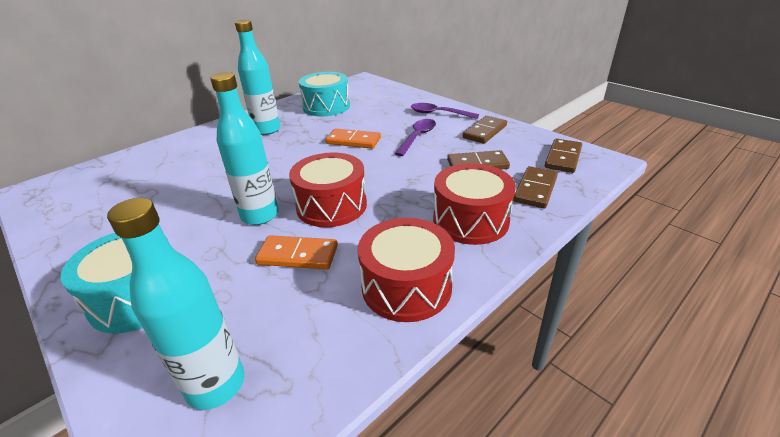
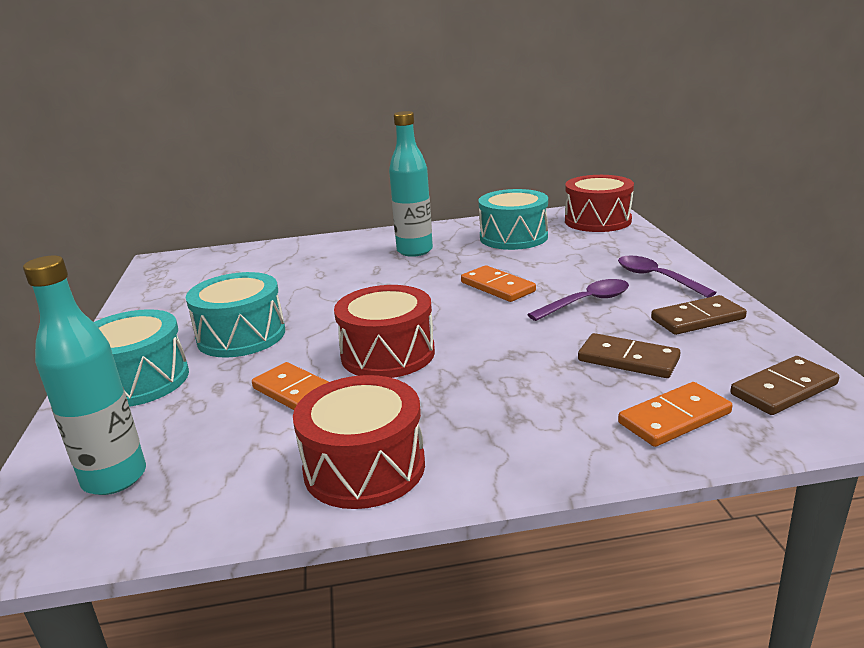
camera: 35 degrees right, 10 degrees down
turquoise bottle [210,72,278,225] -> none
red drum [433,163,516,245] -> red drum moved to [565,175,634,232]
brown domino [513,166,558,208] -> orange domino [618,382,732,447]
none -> turquoise drum [185,272,285,358]

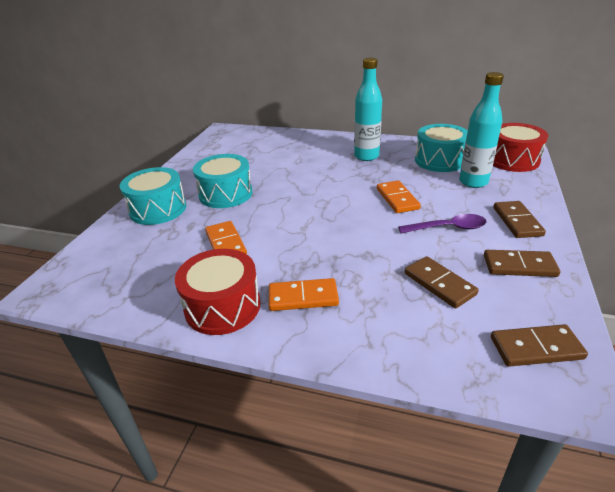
camera: 25 degrees right, 10 degrees up
turquoise bottle [23,256,146,495] -> turquoise bottle moved to [459,72,504,188]
red drum [334,285,435,378] -> none
purple spoon [618,256,717,298] -> brown domino [493,201,546,238]
orange domino [618,382,732,447] -> orange domino moved to [269,278,339,311]

